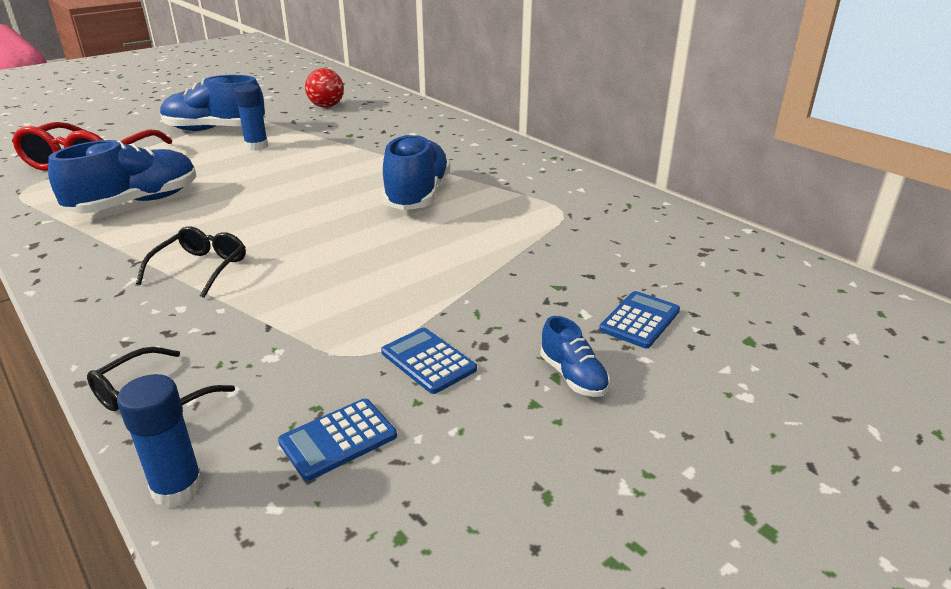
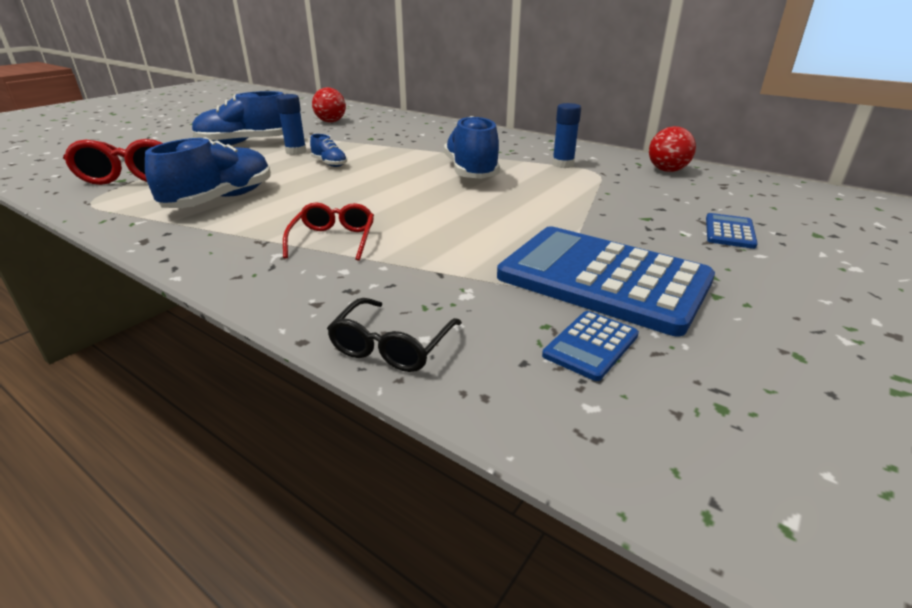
camera: 15 degrees left, 0 degrees up
blue glue stick [117,374,203,508] -> blue glue stick moved to [552,103,581,168]
black glasses [136,226,246,298] -> red glasses [283,203,374,261]
blue calculator [381,328,477,394] -> blue calculator [497,227,715,336], size x2.38
blue shoe [540,316,610,397] -> blue shoe moved to [310,134,347,167]
none -> red ball [649,126,696,172]

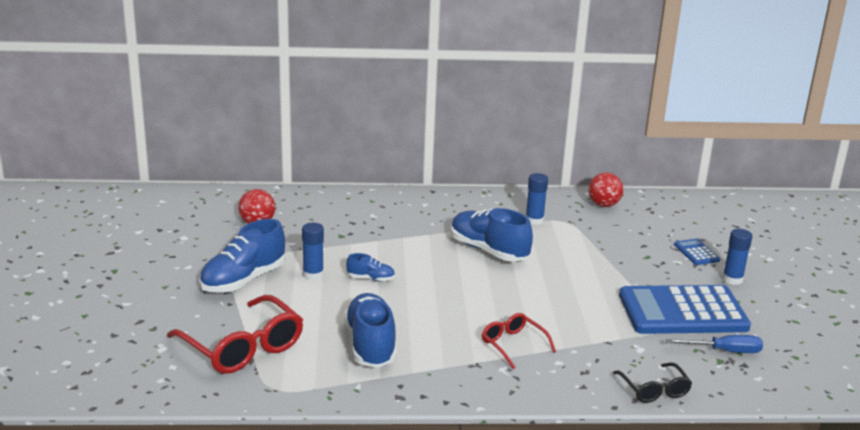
camera: 40 degrees left, 5 degrees down
blue calculator [542,311,639,381] -> blue screwdriver [666,335,763,353]
none -> blue glue stick [722,229,752,285]

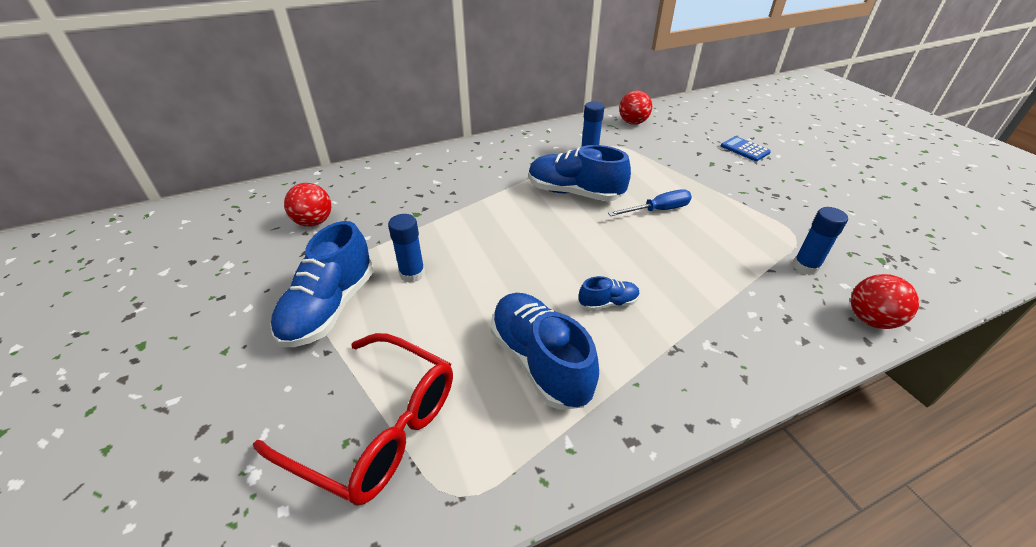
camera: 20 degrees left, 15 degrees up
blue shoe [346,253,395,282] -> blue shoe moved to [579,276,640,311]
red glasses [482,313,556,369] -> none
black glasses [613,363,692,403] -> red ball [851,274,919,329]
blue calculator [619,285,751,334] -> none
blue screwdriver [666,335,763,353] -> blue screwdriver moved to [608,190,692,216]
blue glue stick [722,229,752,285] -> blue glue stick moved to [793,207,848,275]

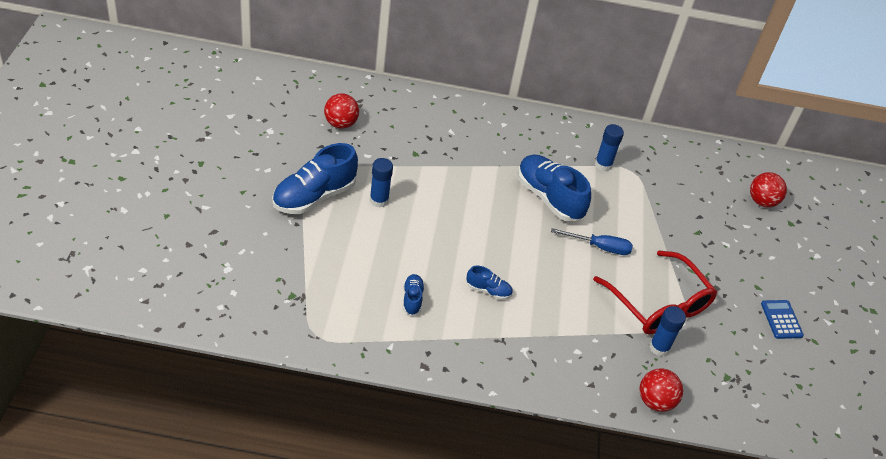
camera: 25 degrees right, 5 degrees up
red glasses [253,333,453,506] -> red glasses moved to [593,250,717,334]
blue shoe [490,293,599,410] -> blue shoe [403,274,425,315], size x0.48
red ball [619,90,652,125] -> red ball moved to [750,172,787,207]
blue calculator [721,136,771,161] -> blue calculator moved to [761,300,804,339]

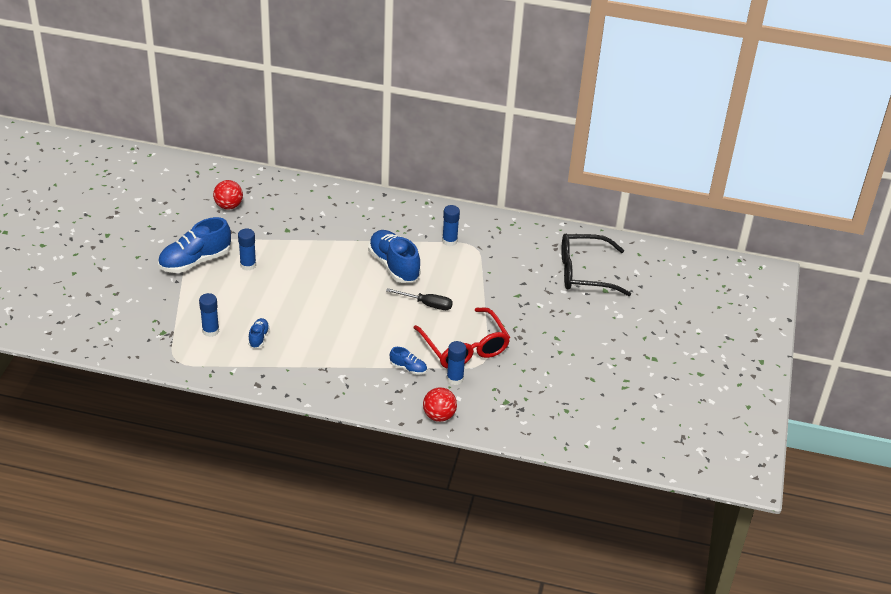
camera: 10 degrees right, 5 degrees down
blue shoe [466,266,513,300] -> blue shoe moved to [390,347,427,375]
blue screwdriver [551,228,633,255] -> black screwdriver [386,288,453,310]
red ball [750,172,787,207] -> black glasses [561,234,631,296]
blue calculator [761,300,804,339] -> none
none -> blue glue stick [199,293,219,337]

